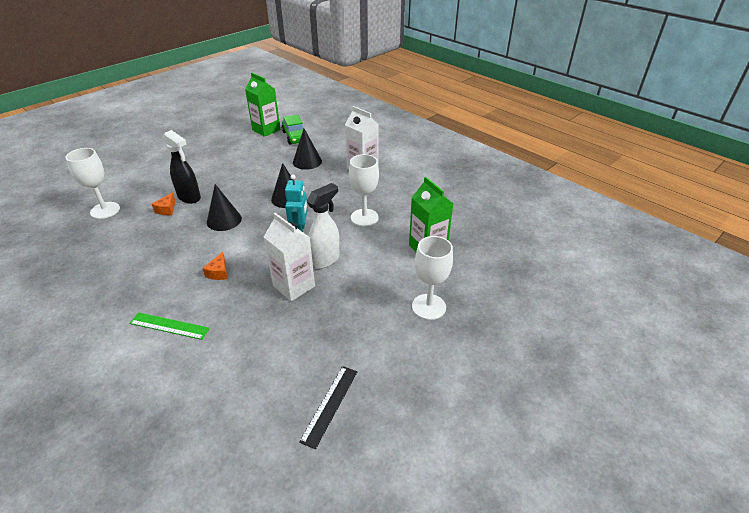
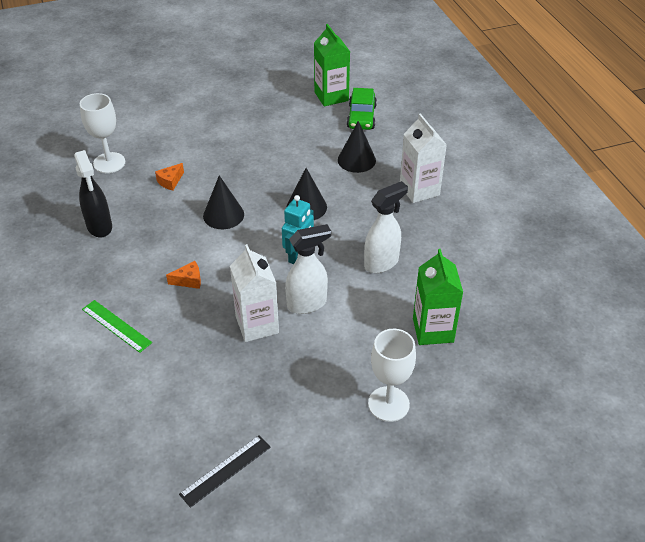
camera: 25 degrees right, 5 degrees up
black spray bottle [163,130,201,204] -> black spray bottle moved to [74,150,112,238]
orange cheese [202,252,227,280] -> orange cheese turned 135 degrees counterclockwise [166,261,201,289]
white goblet [349,154,379,226] -> white spray bottle [364,181,408,273]

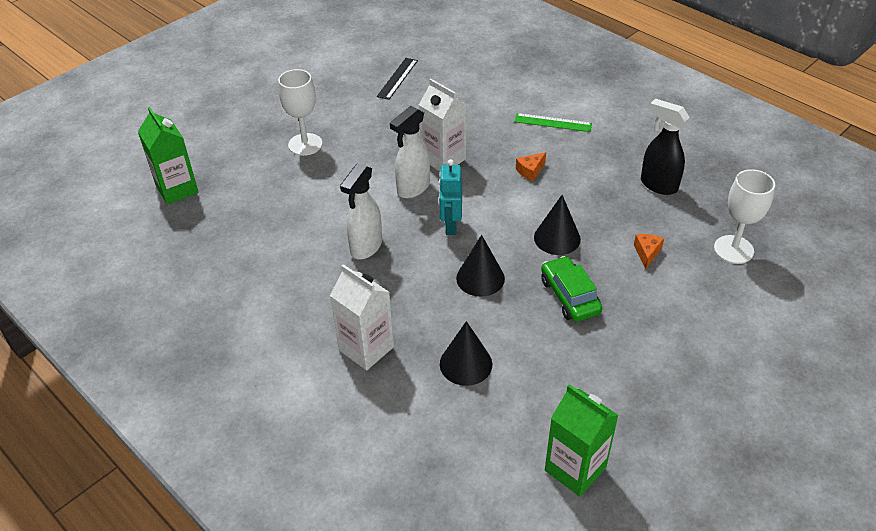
camera: 155 degrees right, 0 degrees up
green car [347,88,377,130] -> green car moved to [541,256,602,322]
green carton [413,249,463,345] -> green carton moved to [138,107,199,205]

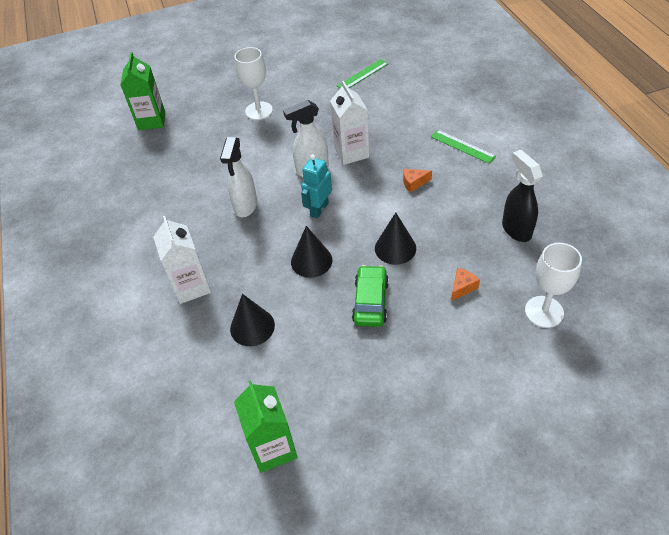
camera: 30 degrees right, 5 degrees up
white spray bottle [340,163,382,259] -> white spray bottle turned 45 degrees counterclockwise [220,137,257,217]
black ruler [377,58,418,100] -> green ruler [337,59,389,88]

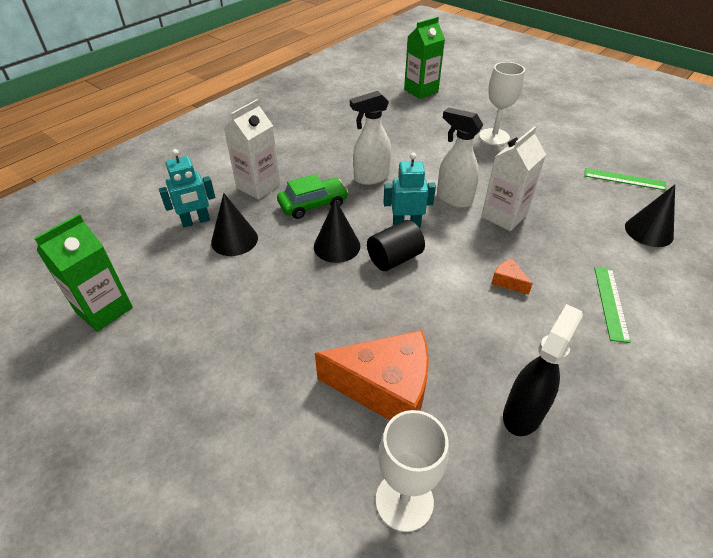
camera: 55 degrees right, 5 degrees down
green car [352,265,389,327] -> green car moved to [277,174,348,219]
black cone [375,213,416,265] -> black cone moved to [625,185,675,247]
orange cheese [451,268,480,301] -> orange cheese [315,330,429,420], size x2.44
none -> turquoise robot [159,149,215,228]
none -> black cylinder [367,220,425,271]

